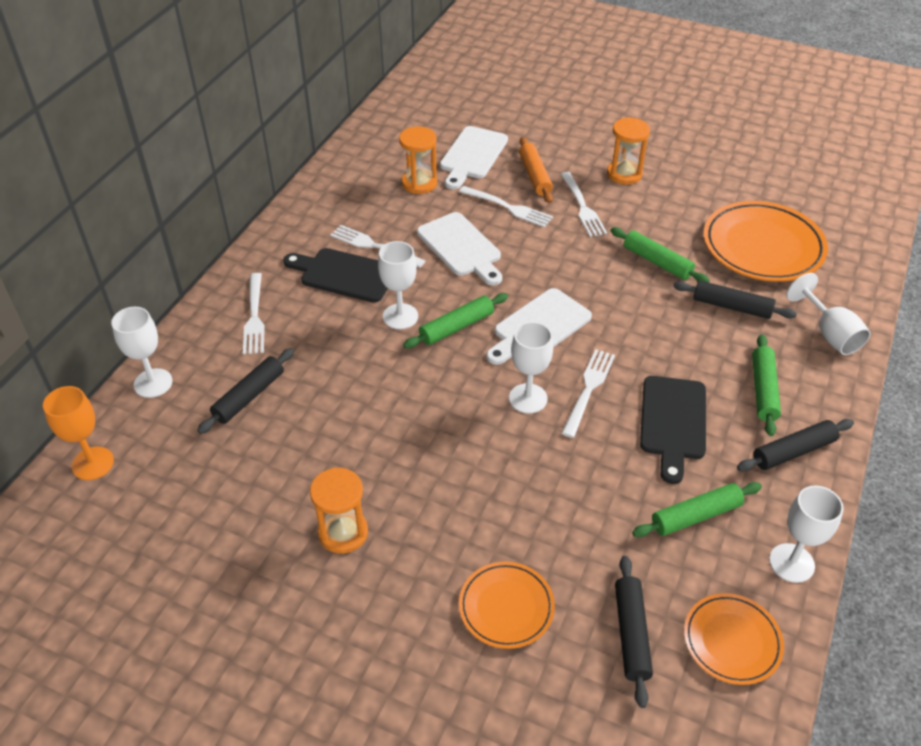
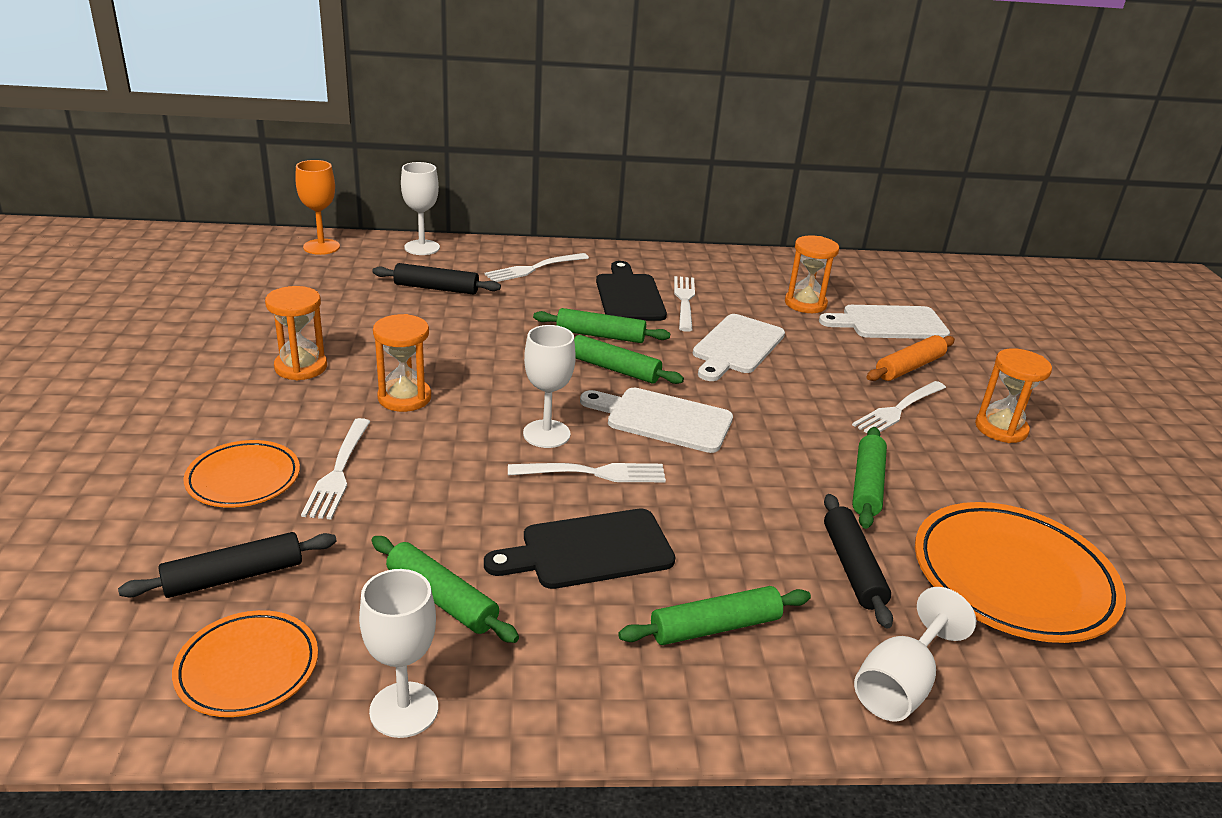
camera: 60 degrees right, 15 degrees down
white goblet [378,241,418,329] -> green rolling pin [533,308,670,343]
white fork [459,186,553,228] -> white fork moved to [301,418,370,519]
black rolling pin [737,419,854,472] -> none
none -> orange hourglass [373,314,431,412]

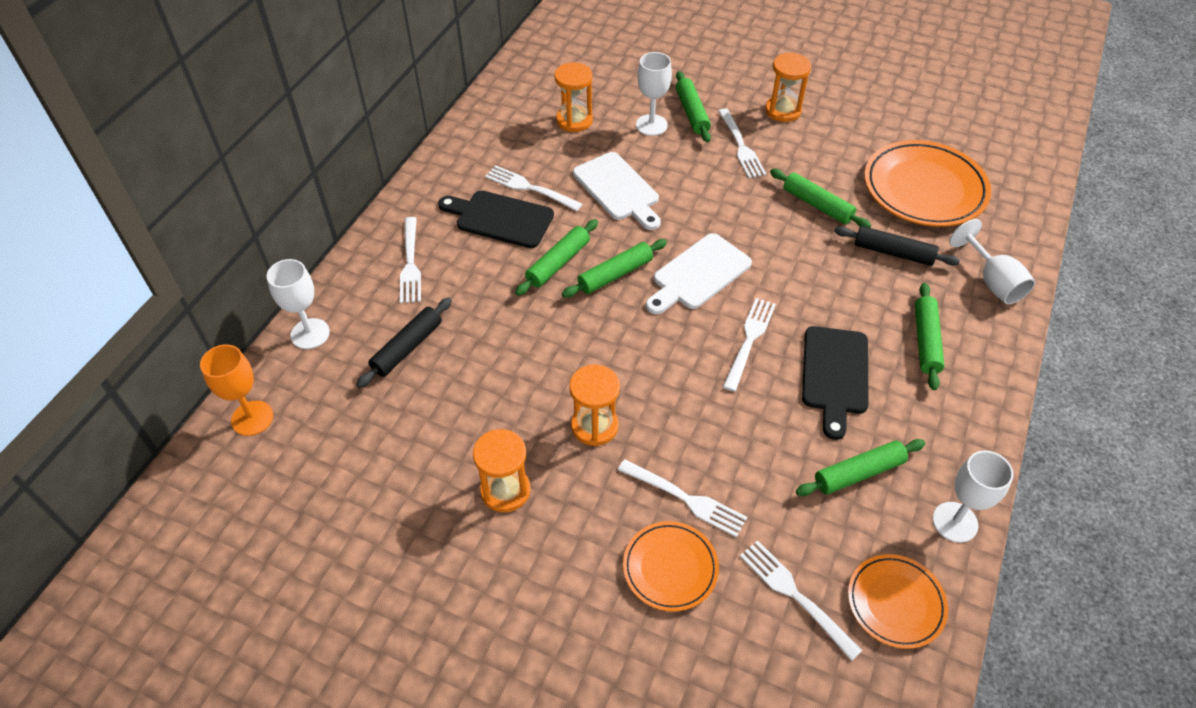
camera: 60 degrees left, 20 degrees up
black rolling pin [118,532,337,598] -> white fork [740,540,863,661]
white goblet [523,325,576,448] -> white goblet moved to [636,52,672,136]
white cutting board [819,305,950,339] -> none
orange rolling pin [867,335,955,381] -> green rolling pin [676,71,711,142]

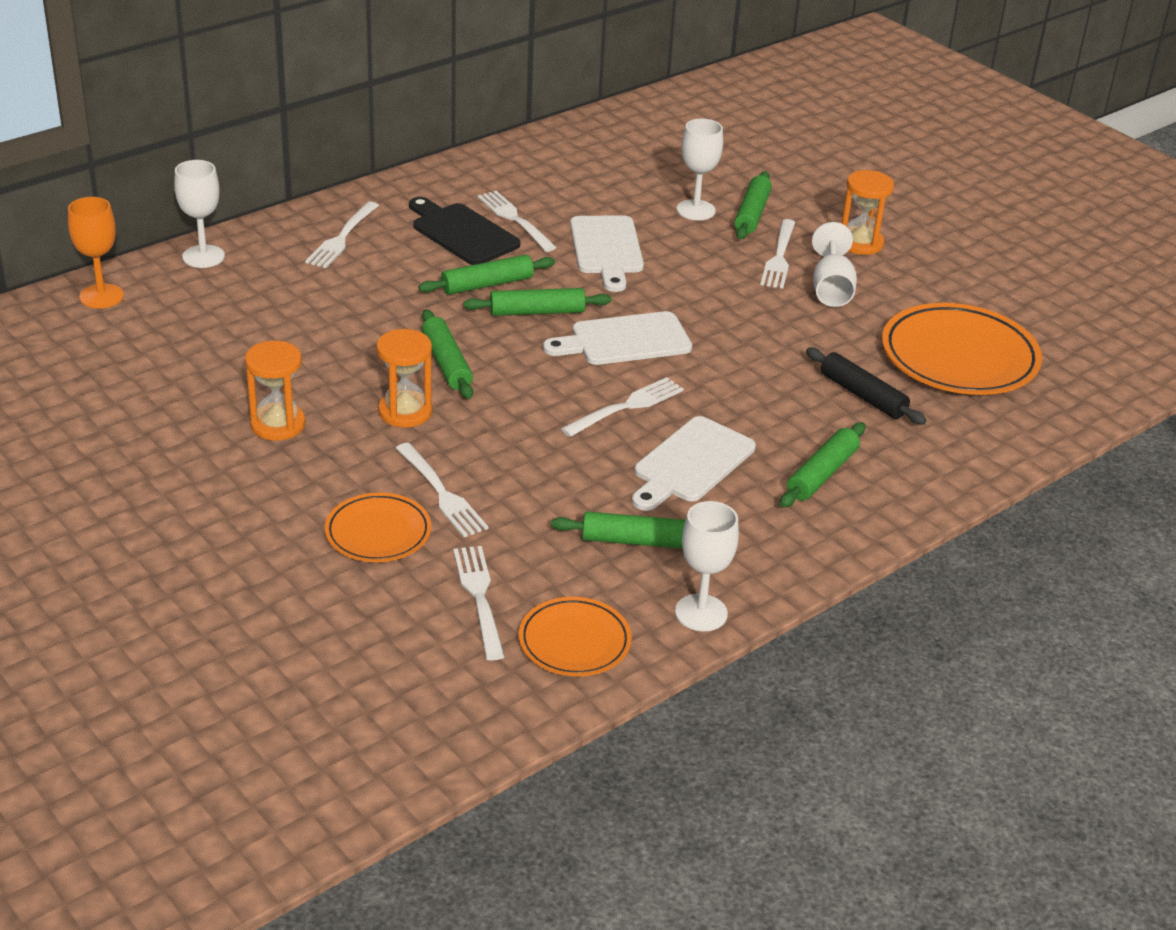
camera: 25 degrees right, 15 degrees down
black rolling pin [356,298,452,388] -> none
orange hourglass [554,62,593,132] -> none
green rolling pin [770,169,871,228] -> green rolling pin moved to [422,309,473,399]
black cutting board [802,326,869,440] -> white cutting board [632,416,756,511]
white goblet [949,219,1035,304] -> white goblet moved to [812,222,857,307]

